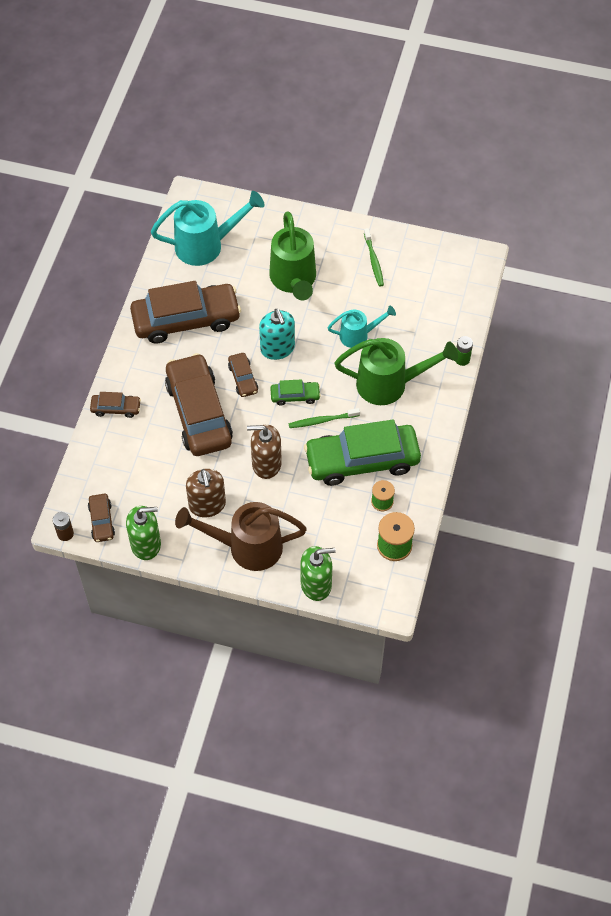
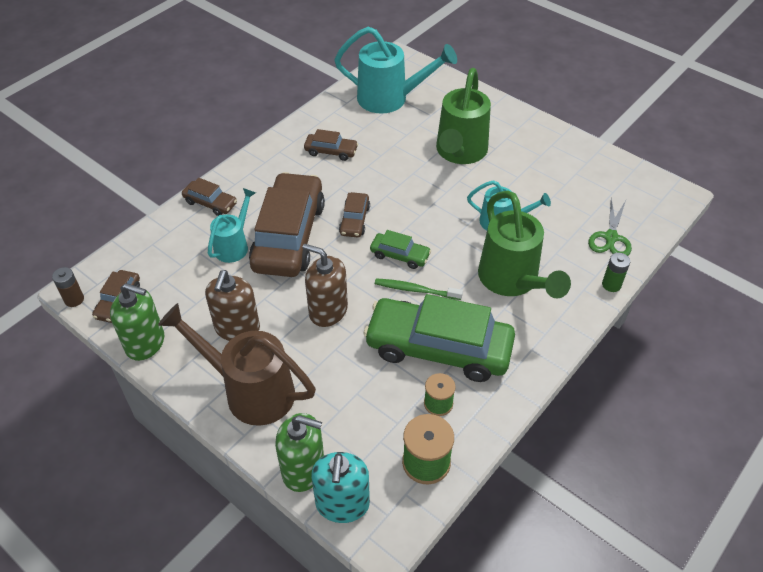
camera: 25 degrees right, 10 degrees down
brown car [130,281,241,344] -> brown car [304,129,358,161], size x0.45
turquoise soap dispenser [259,309,295,360] -> turquoise soap dispenser moved to [311,452,370,523]
green watering can [335,338,458,405] -> green watering can turned 45 degrees clockwise [478,191,571,298]
green toothbrush [364,228,384,287] -> none
none -> turquoise watering can [208,188,256,263]
none -> green scissors [588,198,632,256]

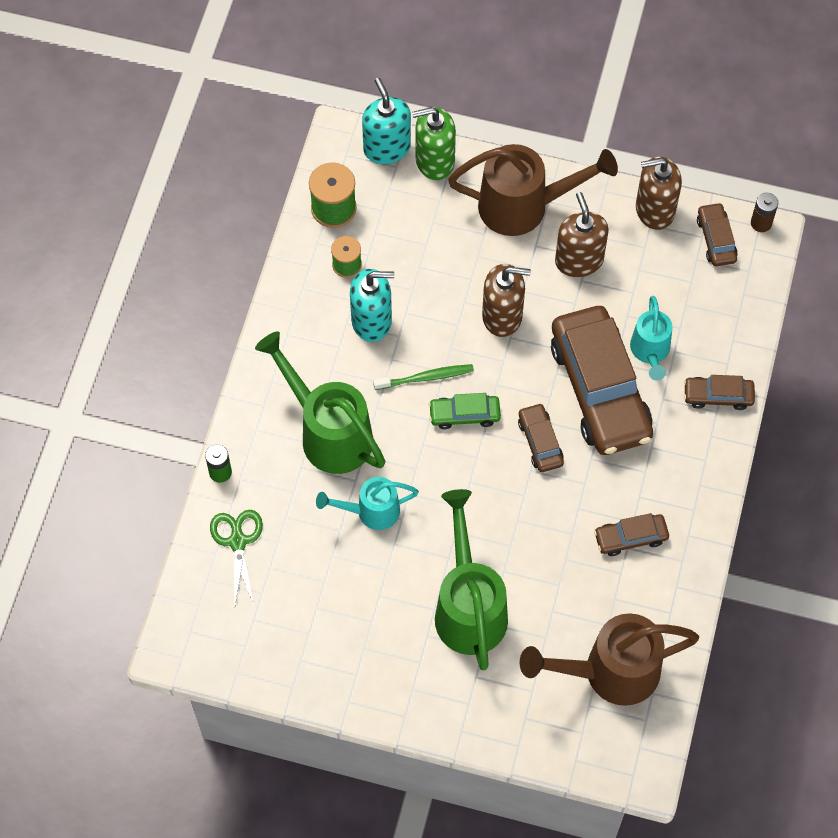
camera: 155 degrees right, 15 degrees up
green soap dispenser [110,283,164,361] -> brown soap dispenser [636,157,682,230]
turquoise watering can [334,27,457,114] -> brown watering can [520,613,699,706]
green car [363,294,515,382] -> turquoise soap dispenser [350,269,395,342]

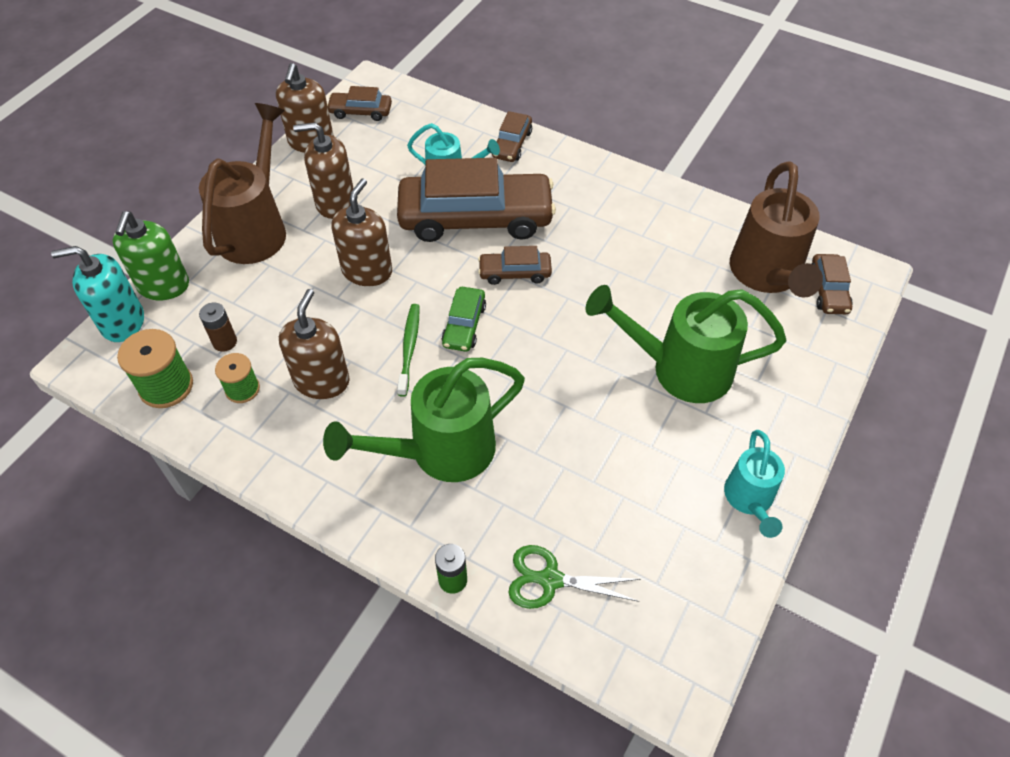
camera: 75 degrees left, 10 degrees down
turquoise watering can [316,477,419,530] -> turquoise watering can moved to [724,430,785,538]
turquoise soap dispenser [350,269,395,342] -> brown soap dispenser [279,289,350,399]
brown car [594,513,669,556] -> brown car moved to [811,254,853,314]
brown battery [751,193,778,232] -> brown battery moved to [199,303,237,352]

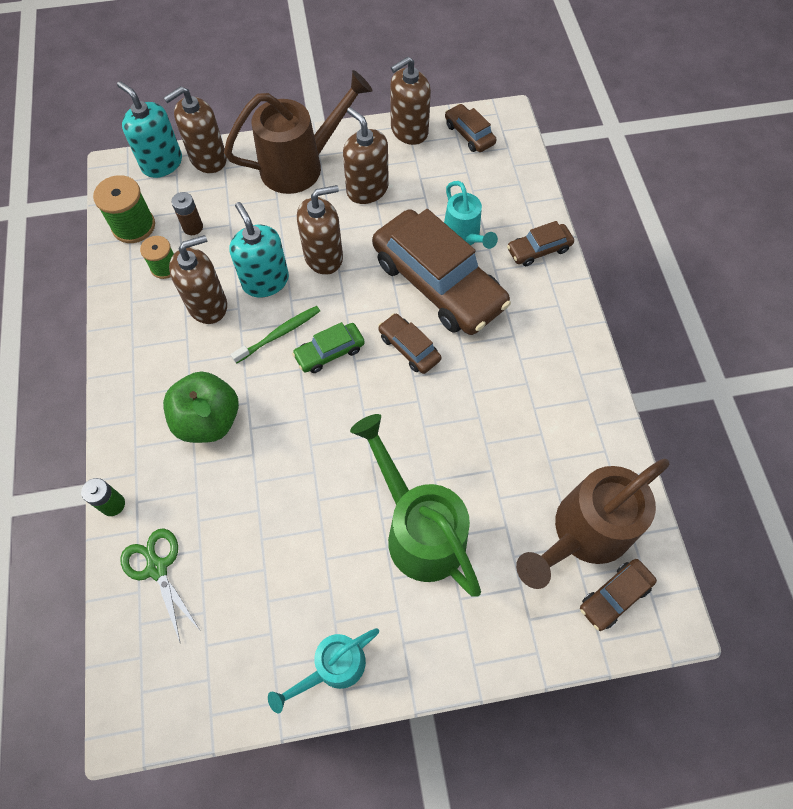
camera: 50 degrees right, 10 degrees up
green soap dispenser [113,211,189,300] -> brown soap dispenser [163,86,227,173]
green watering can [323,358,525,482] -> green apple [163,371,239,443]
none -> turquoise soap dispenser [229,202,289,298]

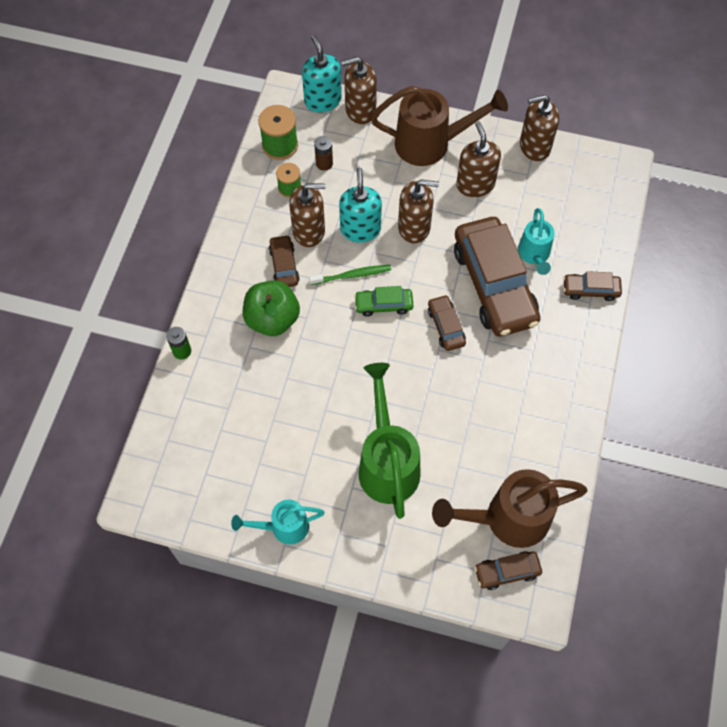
camera: 25 degrees right, 0 degrees up
green scissors [120,528,200,642] -> none
brown car [445,104,497,152] -> brown car moved to [269,235,300,287]

